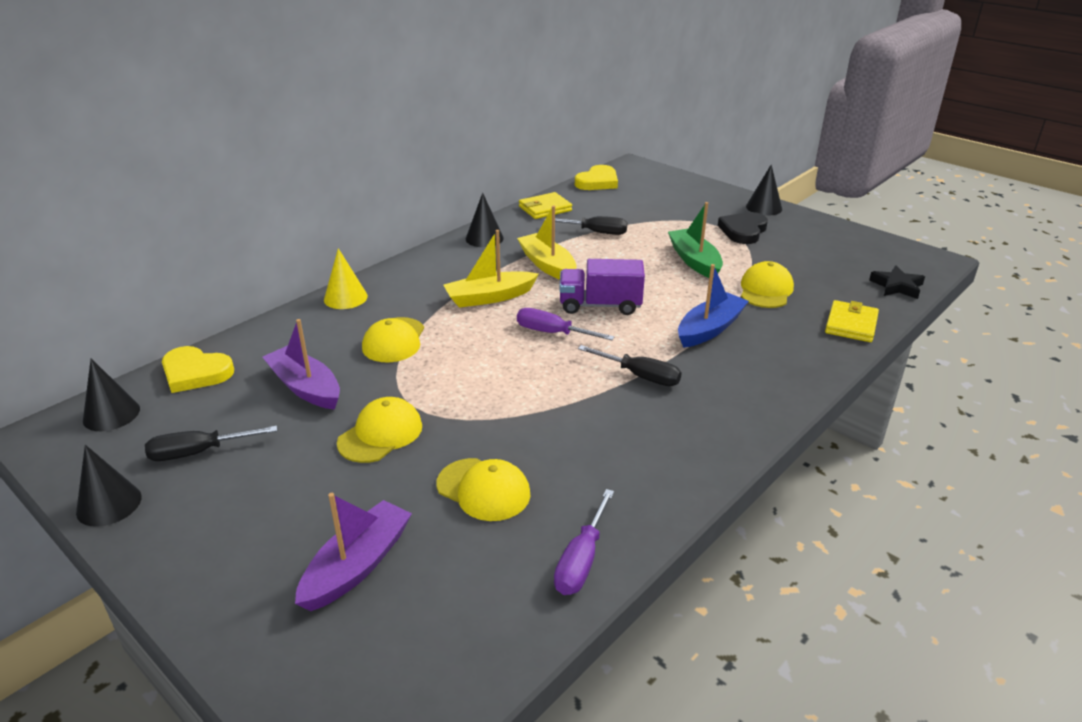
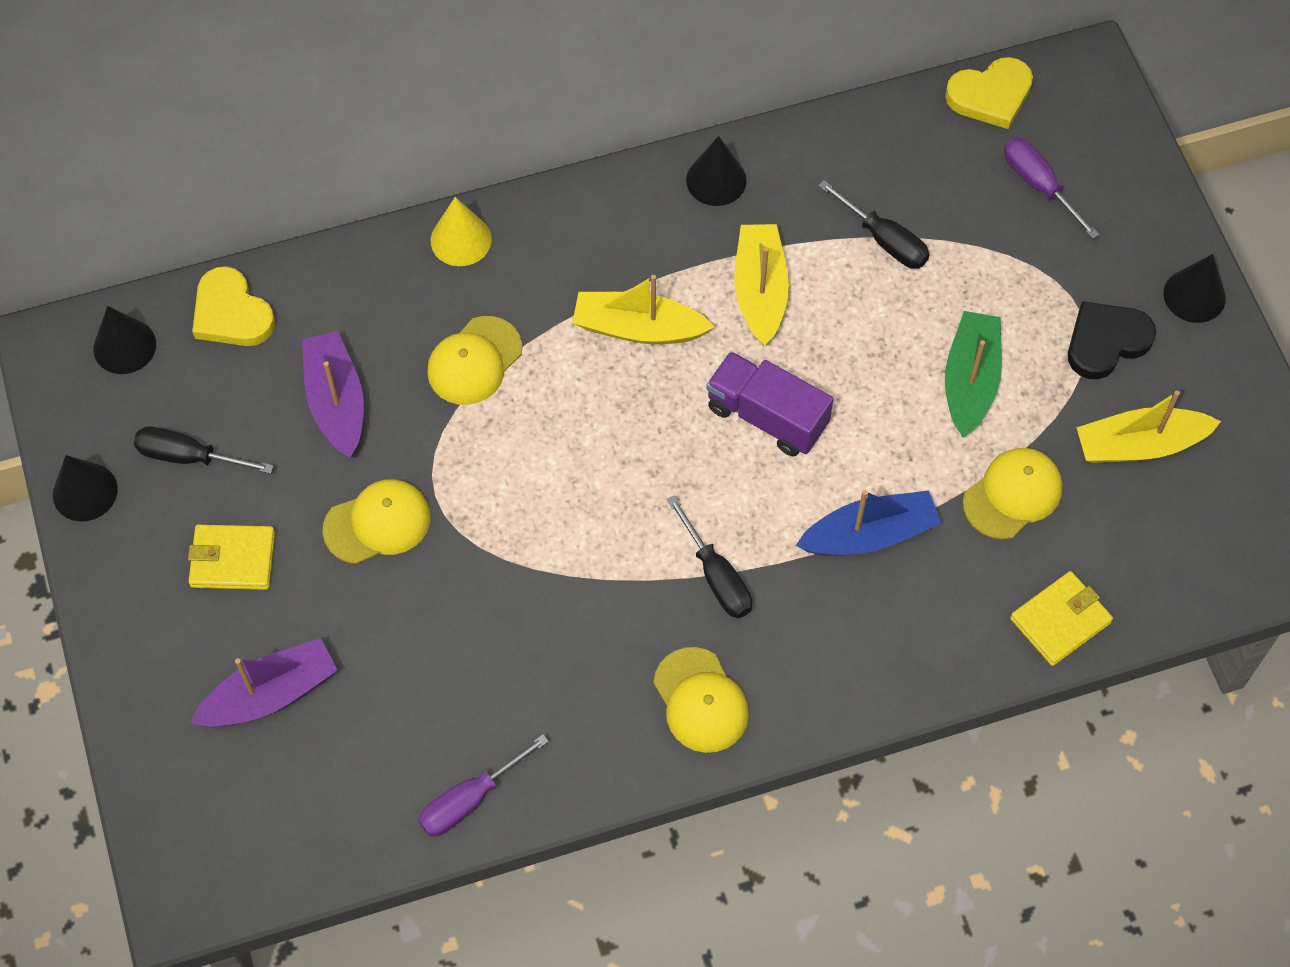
camera: 30 degrees right, 30 degrees up
yellow cap [436,458,530,521] -> yellow cap moved to [653,647,749,753]
purple screwdriver [517,308,615,340] -> purple screwdriver moved to [1004,138,1100,239]
yellow wallet [519,192,572,219] -> yellow wallet moved to [188,524,275,590]
black star [869,265,925,299] -> none
none -> yellow boat [1076,391,1221,463]

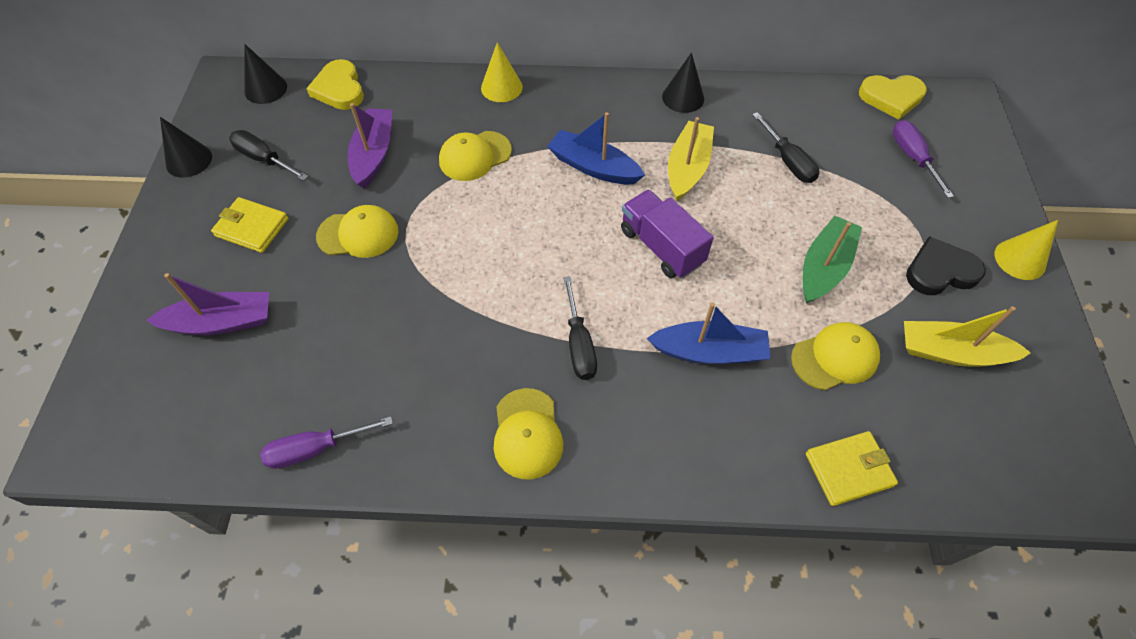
camera: 20 degrees right, 5 degrees down
yellow boat [572,275,714,344] -> blue boat [547,112,645,184]
black cone [1163,254,1226,323] -> yellow cone [995,220,1058,280]

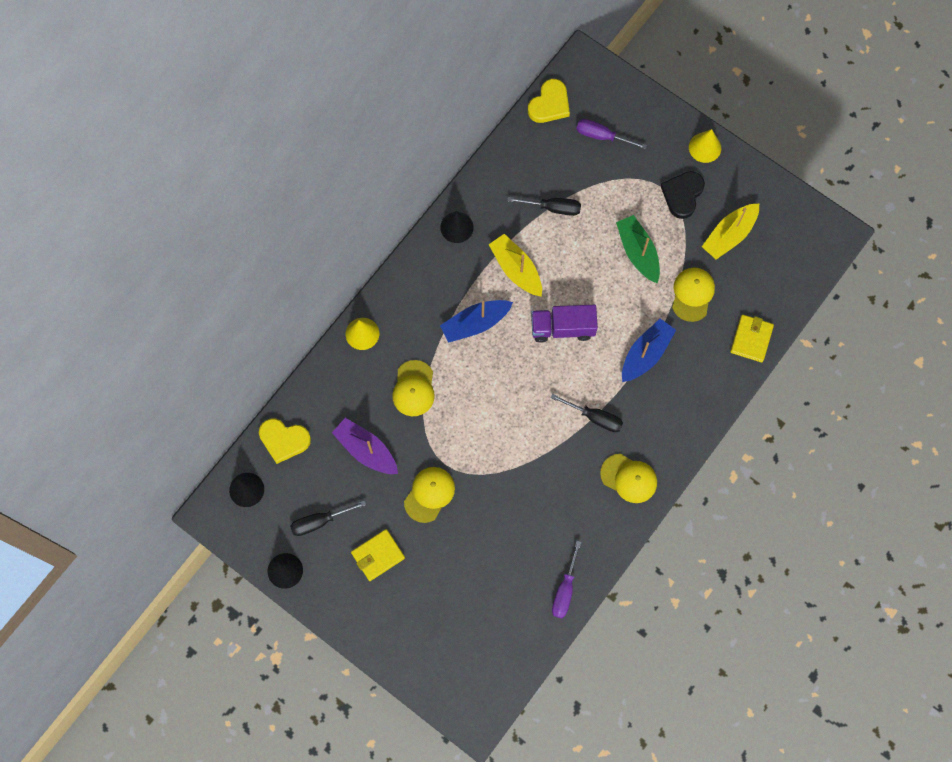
camera: 55 degrees left, 15 degrees up
purple boat [146,273,269,335] -> none

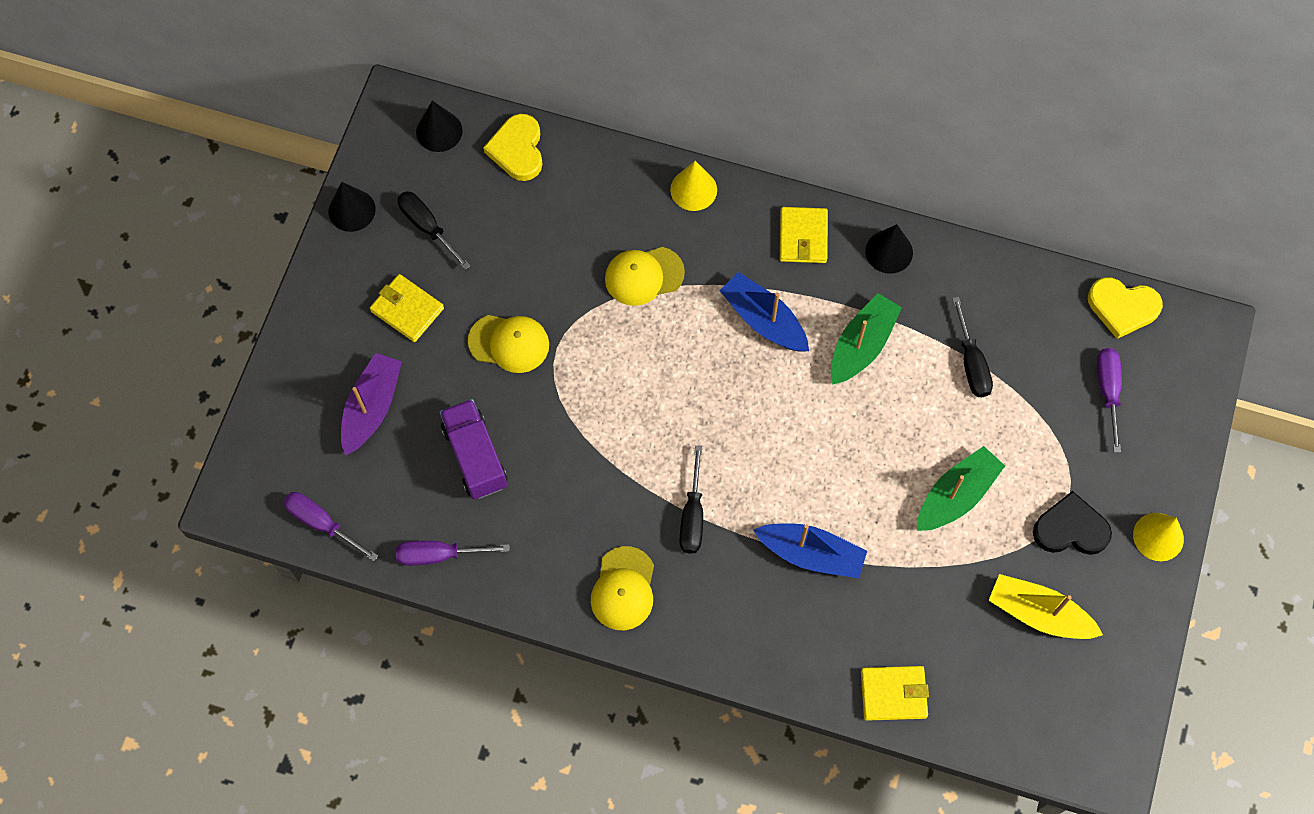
camera: 70 degrees right, 5 degrees down
purple boat [332,418,398,474] -> purple boat moved to [341,353,402,456]
yellow boat [488,234,542,297] -> green boat [831,293,902,385]
purple truck [531,305,598,343] -> purple truck moved to [440,399,507,500]
yellow cap [672,267,715,322] -> none
none -> purple screwdriver [283,492,378,561]
none -> yellow wallet [780,207,828,263]

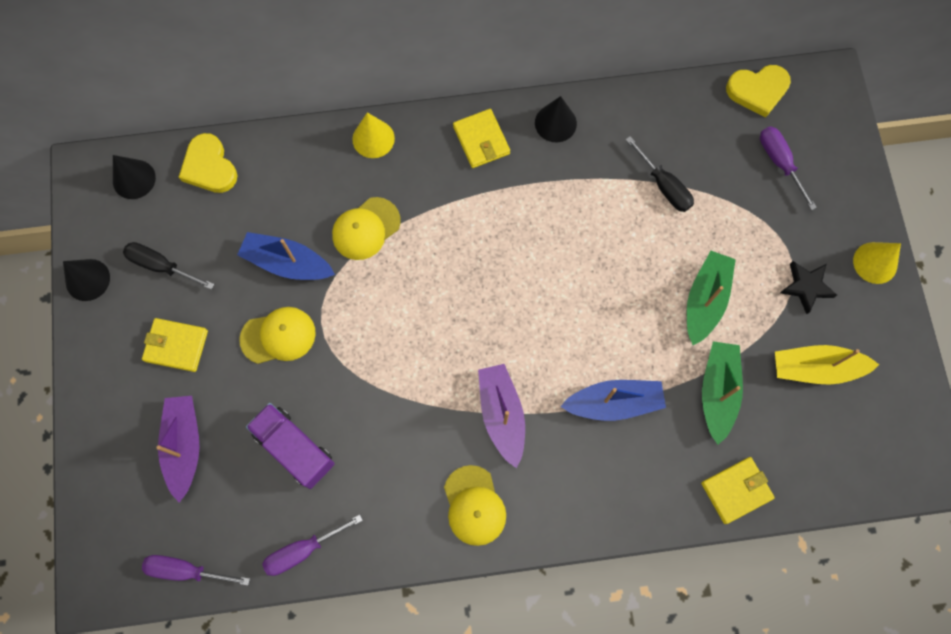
camera: 25 degrees left, 5 degrees up
black screwdriver [680,445,703,554] -> purple boat [478,364,525,468]
blue boat [719,272,809,352] -> blue boat moved to [237,232,335,280]
green boat [831,293,902,385] -> green boat moved to [702,341,743,445]
black heart [1033,491,1112,555] -> black star [780,261,837,314]

